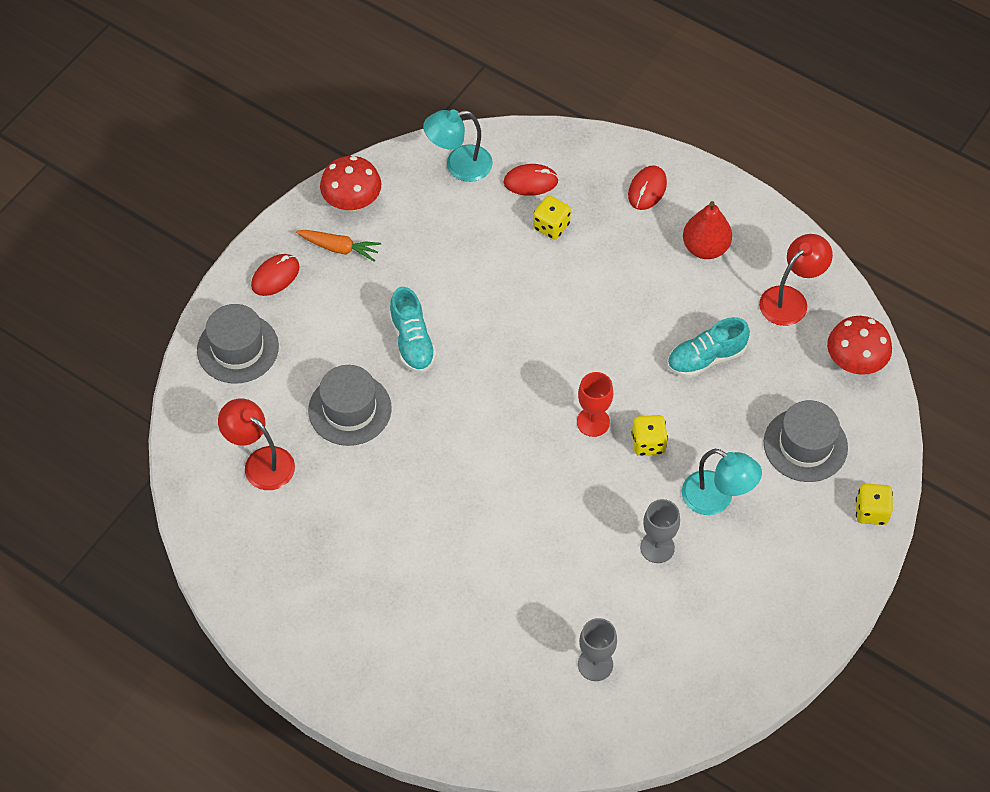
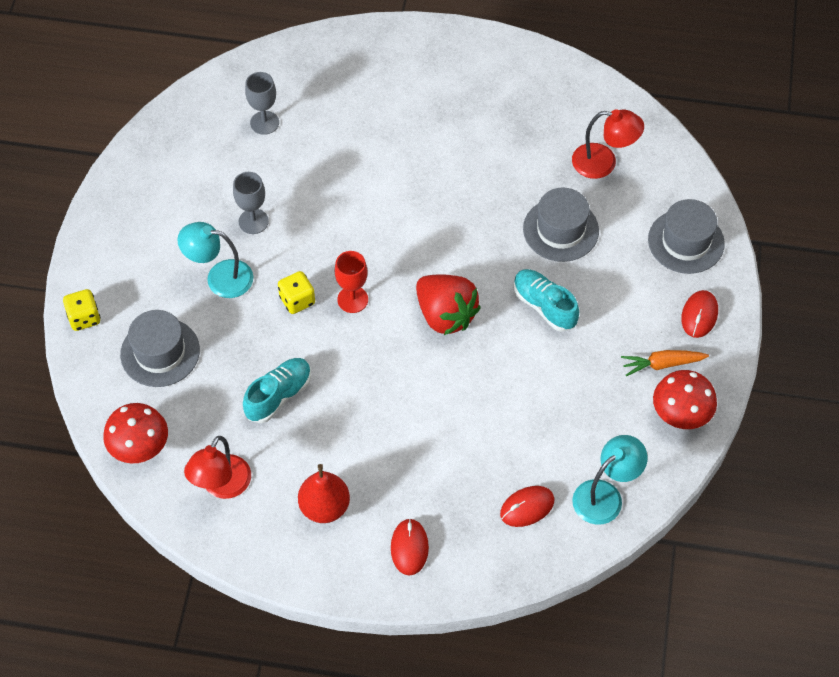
camera: 155 degrees right, 0 degrees up
yellow dice [533,196,571,239] -> none
none -> red strawberry [416,274,481,335]

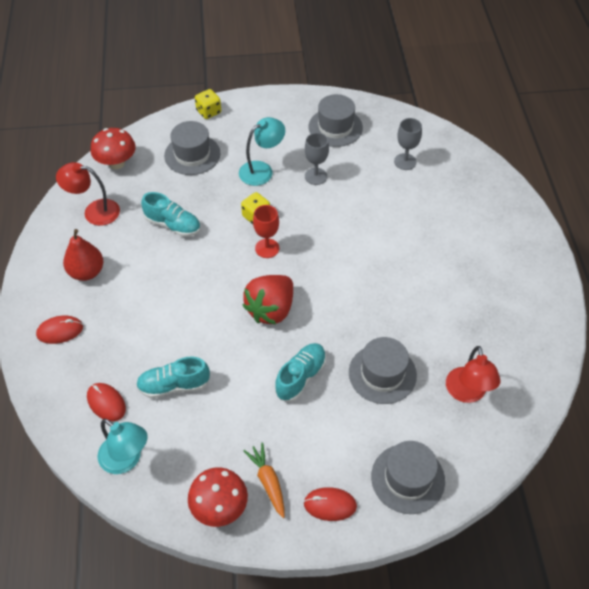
camera: 75 degrees right, 5 degrees down
turquoise lamp [178,222,253,298] -> turquoise lamp turned 60 degrees clockwise [239,117,285,186]
none -> turquoise shoe [136,356,210,398]
none -> grey hat [308,94,363,147]

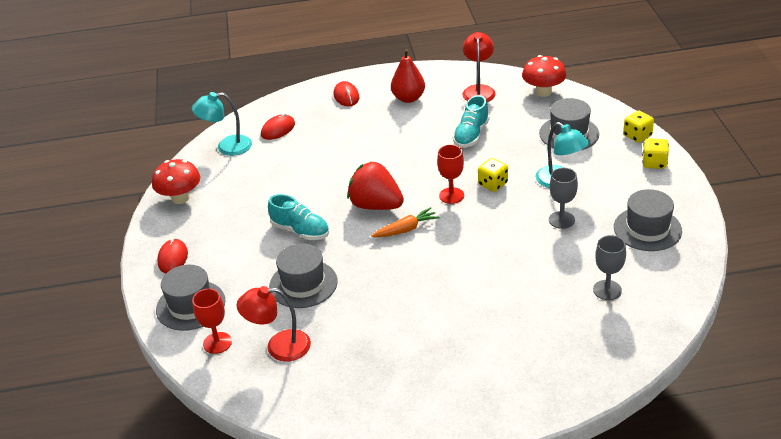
camera: 90 degrees right, 15 degrees down
turquoise lamp [97,419,148,474] -> turquoise lamp turned 45 degrees clockwise [192,92,252,156]
turquoise shoe [136,356,210,398] -> none
orange carrot [244,443,285,518] -> orange carrot moved to [371,207,440,237]
none -> red goblet [192,289,232,354]
none -> yellow dice [642,138,669,169]

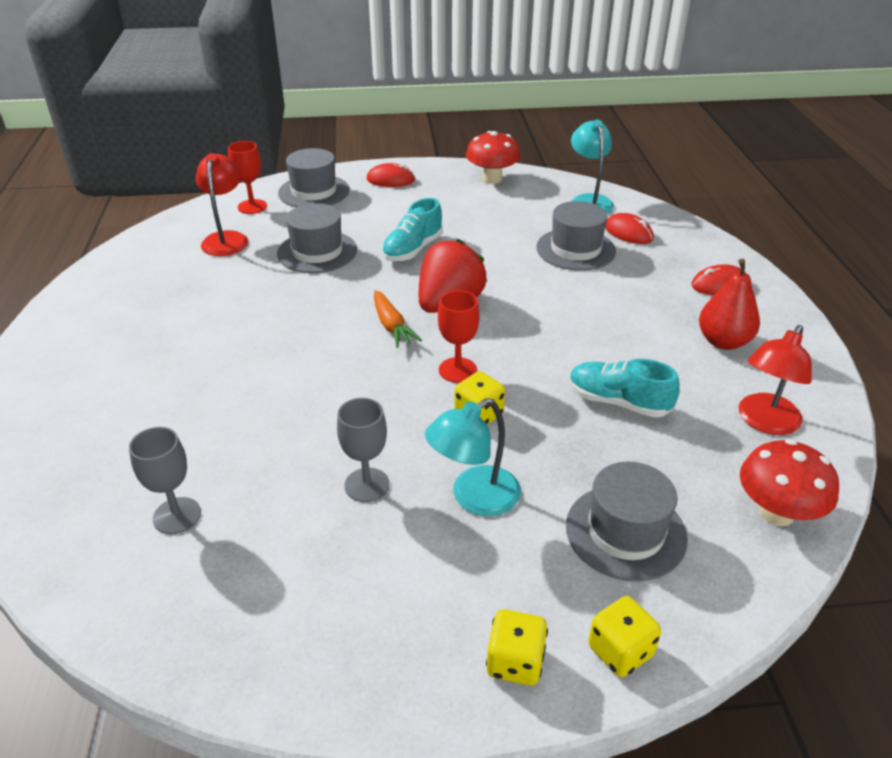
camera: 90 degrees right, 0 degrees up
red lamp [462,32,496,102] -> red lamp turned 120 degrees clockwise [739,325,812,435]
grey hat [614,189,682,251] -> grey hat moved to [536,201,616,271]

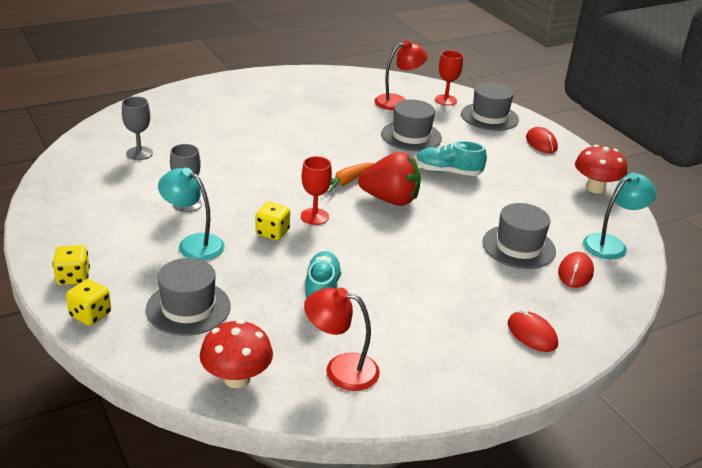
camera: 65 degrees right, 5 degrees down
red pear [699,259,760,350] -> none

